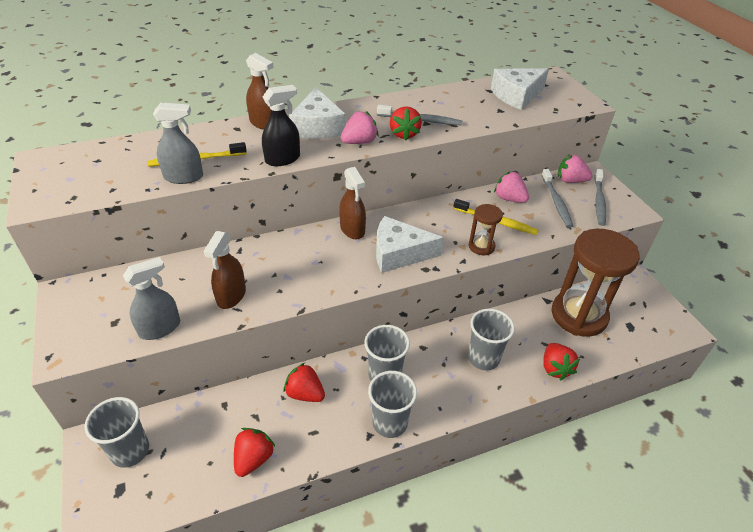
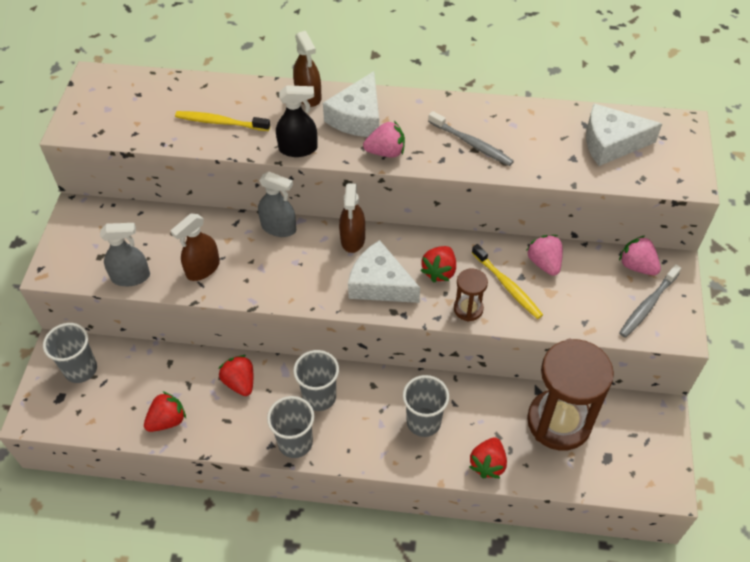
camera: 30 degrees right, 10 degrees up
grey spray bottle [153,102,203,184] -> grey spray bottle moved to [258,171,296,237]
red strawberry [390,106,422,140] -> red strawberry moved to [420,246,456,283]
grey toothbrush [541,169,573,228] -> none

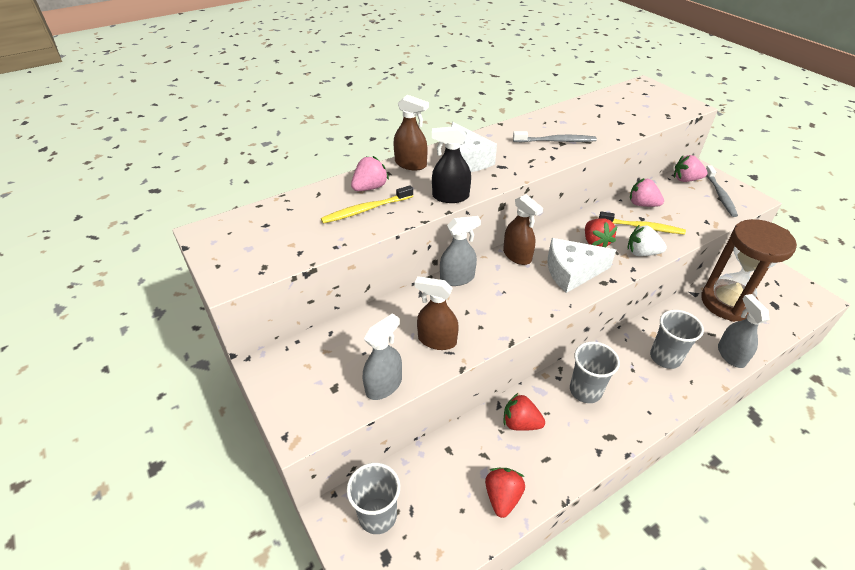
camera: 40 degrees left, 10 degrees down
brown spray bottle [171,214,220,281] -> brown spray bottle turned 105 degrees clockwise [415,276,459,350]
grey cup [267,396,314,458] -> none
black spray bottle [276,85,318,157] -> black spray bottle turned 135 degrees counterclockwise [432,126,471,203]
pink strawberry [363,121,405,158] -> pink strawberry moved to [351,156,389,191]
brown hourglass [454,268,488,322] -> white strawberry [627,225,667,256]
red strawberry [469,437,507,478] -> grey spray bottle [718,294,769,368]
white cheese [586,104,662,166] -> none

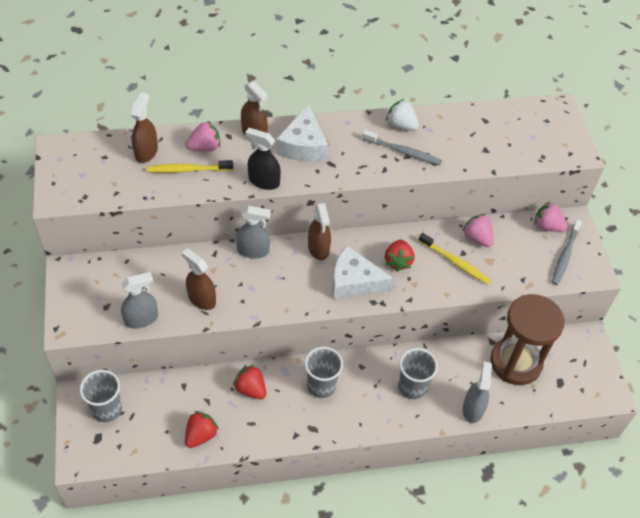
camera: 20 degrees right, 10 degrees up
white strawberry [627,225,667,256] -> white strawberry moved to [386,99,419,130]
none -> brown spray bottle [131,92,158,163]

